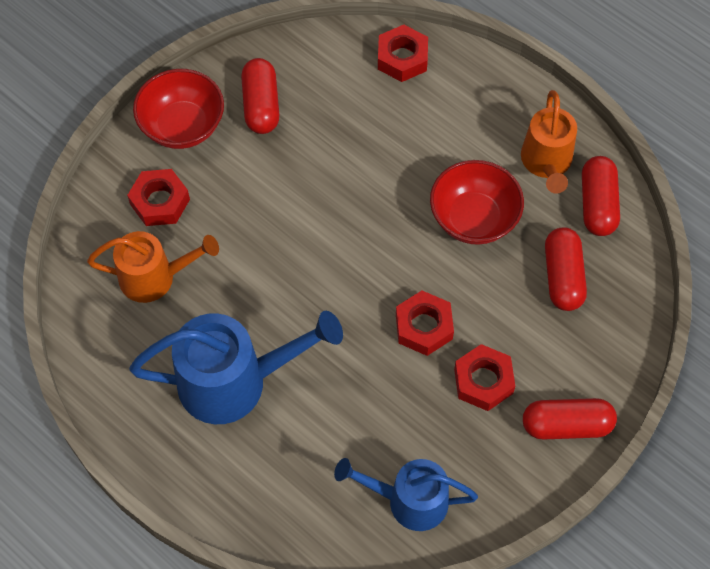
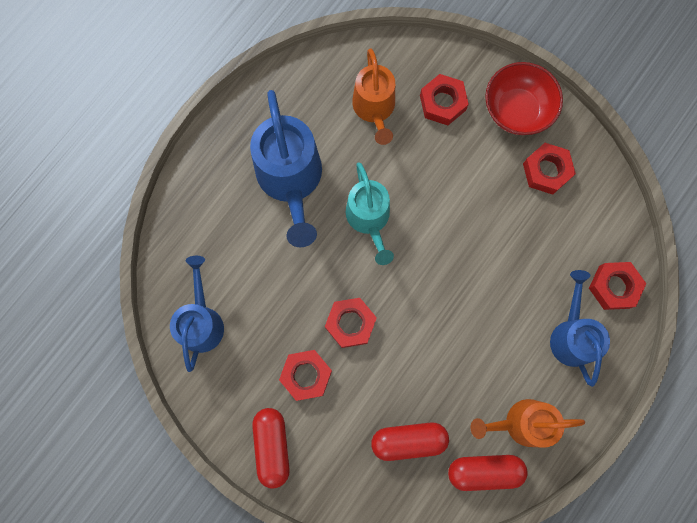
camera: 85 degrees right, 15 degrees up
red capsule [241,58,279,134] -> red nut [523,143,576,195]
red bowl [430,160,524,245] -> none
none -> turquoise watering can [346,162,394,265]
none -> blue watering can [550,270,610,387]

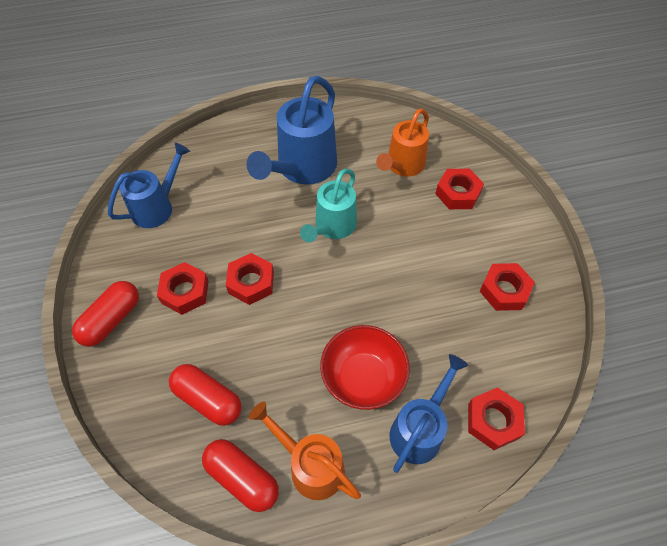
camera: 40 degrees right, 20 degrees down
red bowl [485,62,563,135] -> red bowl moved to [320,325,410,410]

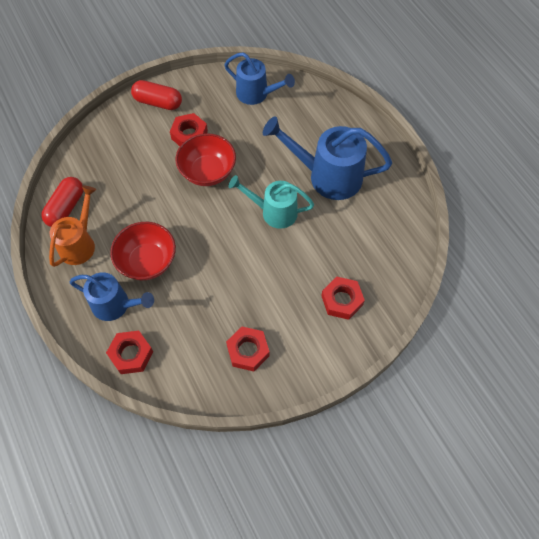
camera: 75 degrees right, 5 degrees up
red capsule [169,364,242,426] -> none
red nut [226,253,274,305] -> red bowl [176,133,236,186]
orange watering can [376,108,429,176] -> none

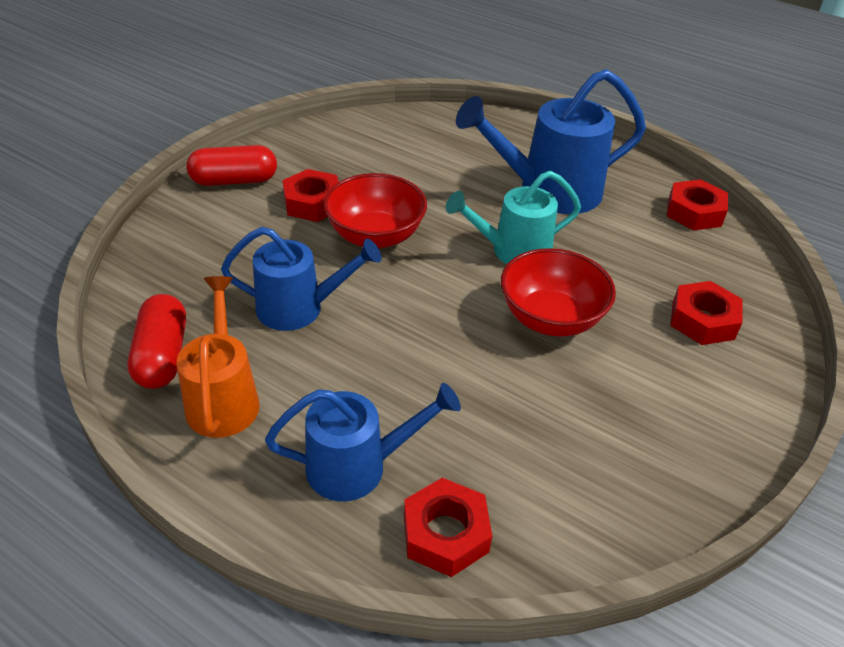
camera: 30 degrees left, 20 degrees down
red bowl [110,222,176,280] -> red bowl moved to [501,248,616,336]
blue watering can [224,52,295,105] -> blue watering can moved to [221,227,382,331]
red nut [226,327,270,371] -> red nut moved to [667,179,728,231]

